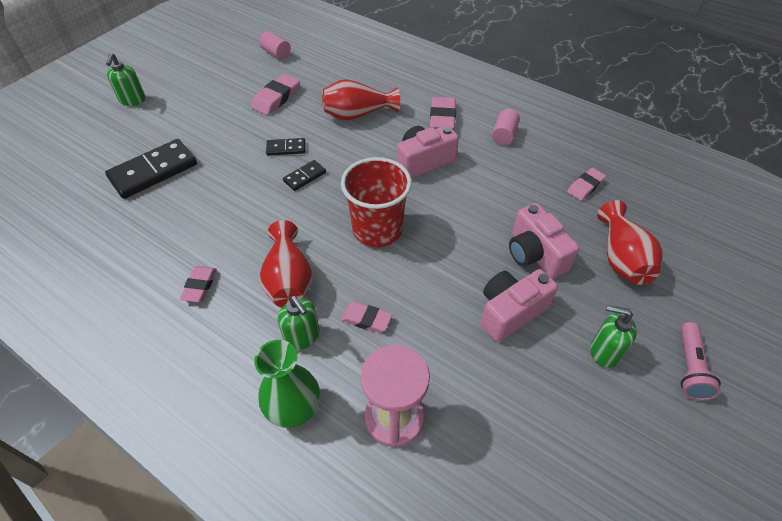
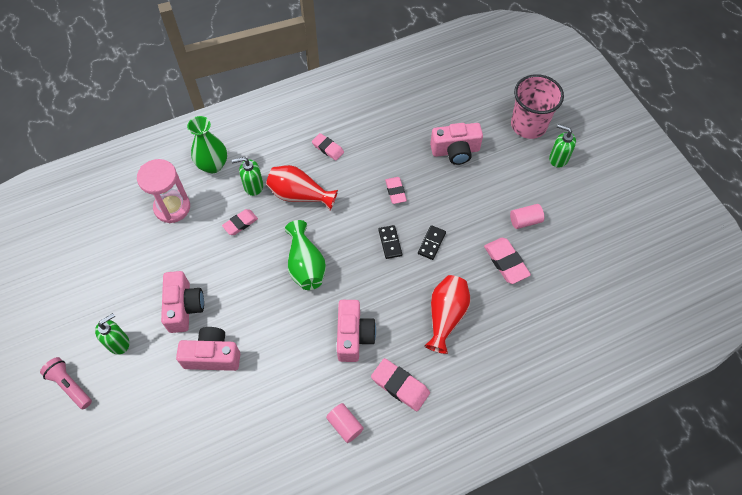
camera: 120 degrees right, 10 degrees up
black domino [105,139,197,199] -> pink camera [430,123,483,165]
pink cylinder [259,31,291,59] -> pink cylinder moved to [510,204,544,229]
red cup [341,157,412,247] -> green vase [285,220,326,290]
pink eraser [567,168,606,201] -> pink eraser moved to [385,177,407,204]
red vase [597,200,663,285] -> none
none -> pink cup [511,74,564,139]

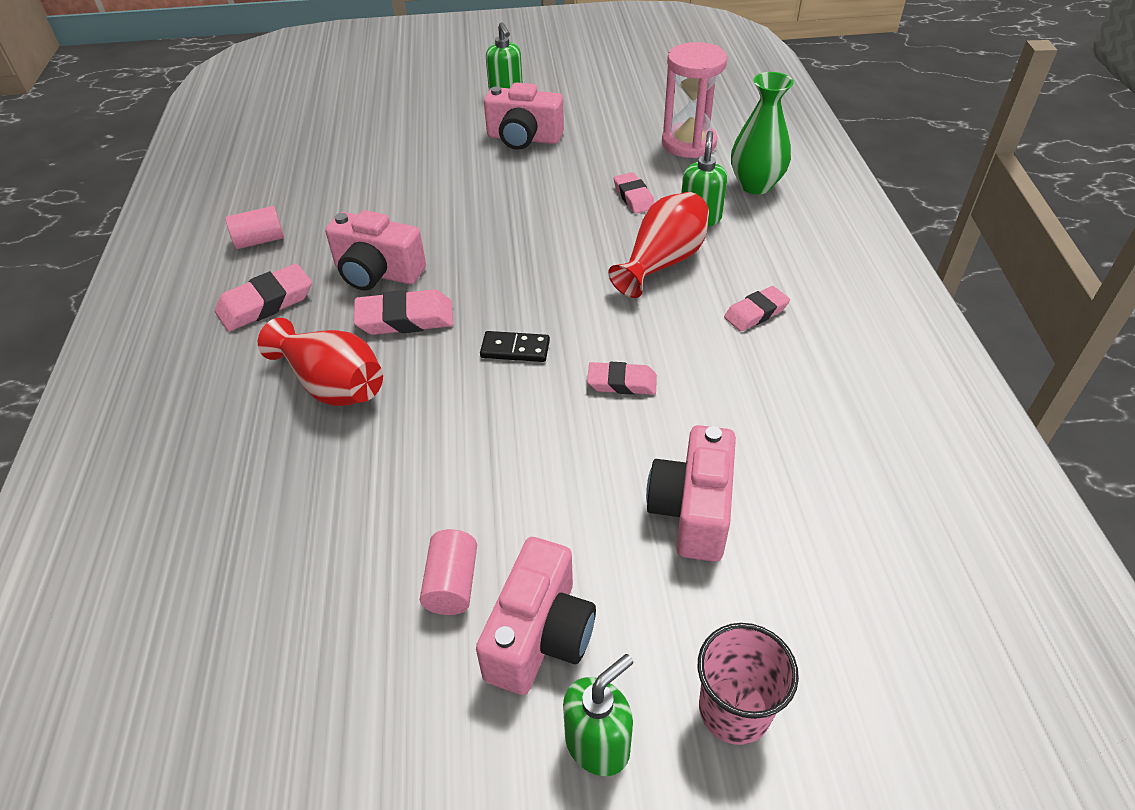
camera: 110 degrees right, 15 degrees down
pink flashlight [40,357,92,409] -> none
pink camera [176,327,240,371] -> pink camera moved to [476,537,596,695]
green vase [285,220,326,290] -> none
black domino [418,225,446,260] -> none
pink eraser [484,237,531,284] -> pink eraser moved to [353,289,453,335]
pink cup [511,74,564,139] -> pink cup [698,623,799,745], size x0.66

